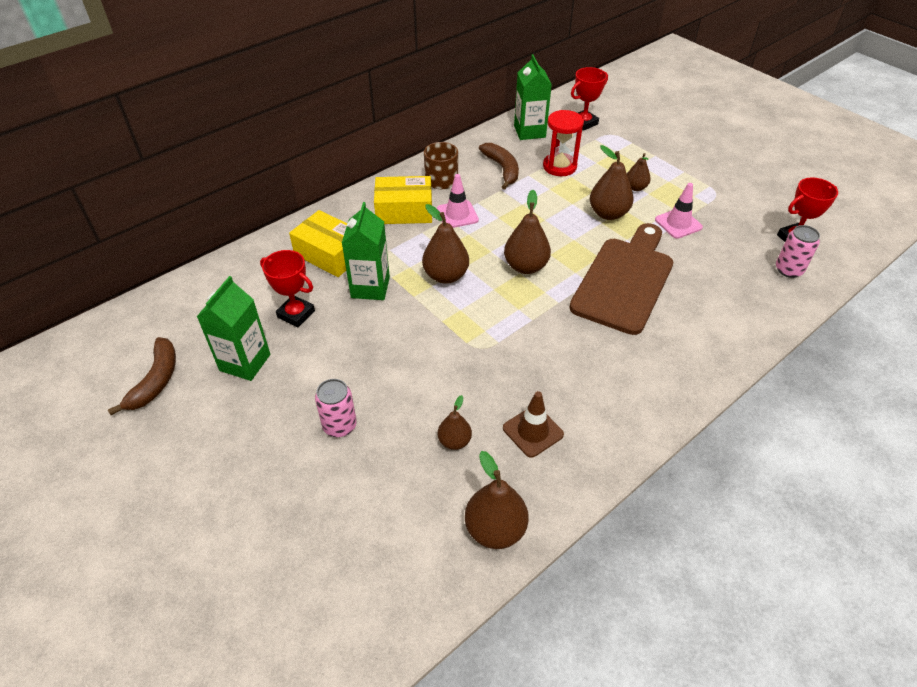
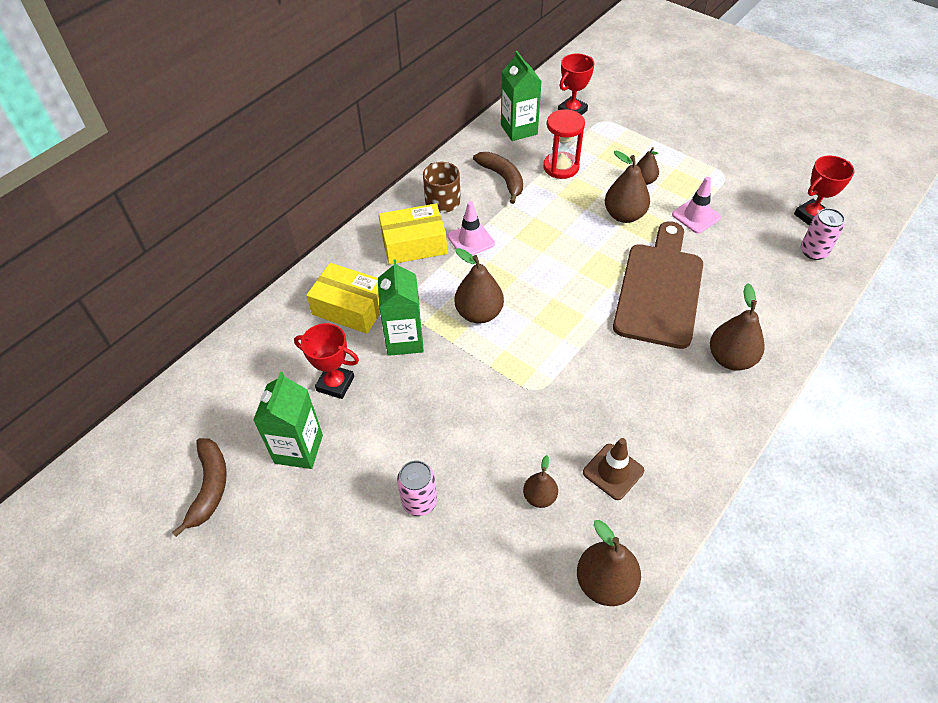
camera: 10 degrees left, 5 degrees up
brown pear [504,190,551,274] -> brown pear moved to [710,283,765,370]

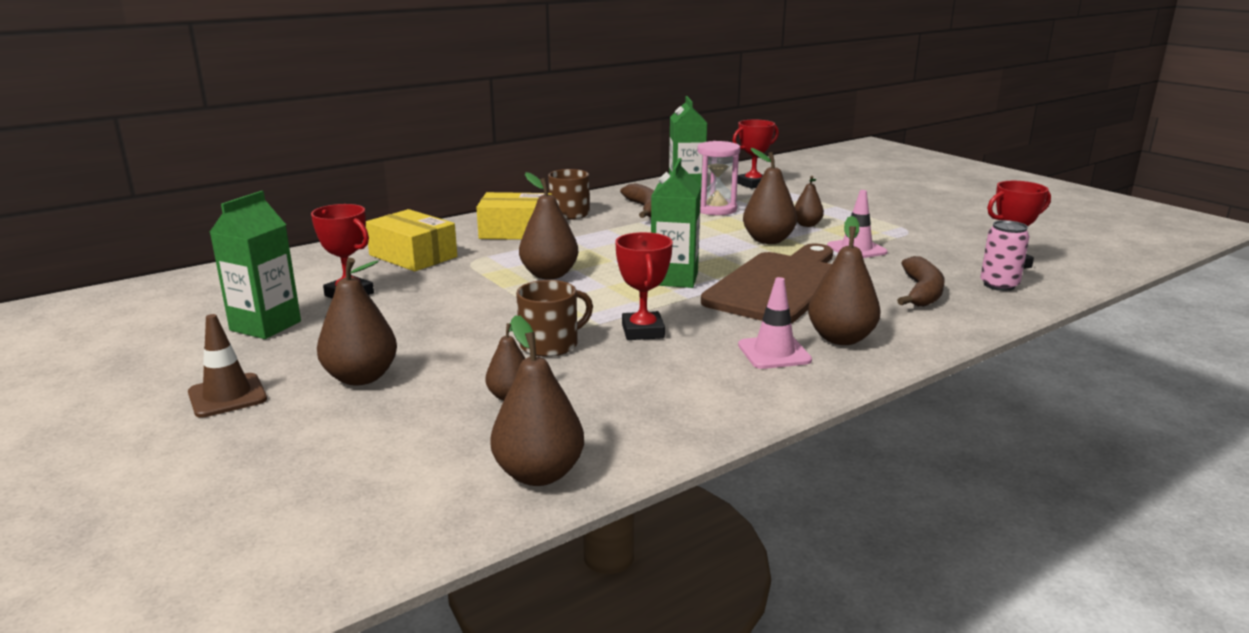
camera: 15 degrees right, 30 degrees down
brown banana [172,438,227,537] -> brown banana moved to [897,256,945,307]
green carton [378,259,424,356] -> green carton moved to [651,158,701,288]
pink can [397,460,437,516] -> brown pear [317,258,397,386]
pink traffic cone [448,201,495,256] -> pink traffic cone moved to [738,277,812,369]
red hourglass [543,109,585,179] -> pink hourglass [697,141,740,215]
brown traffic cone [583,438,644,500] -> brown traffic cone moved to [188,314,267,418]
none -> brown mug [516,280,593,357]
none -> red trophy [615,232,673,340]

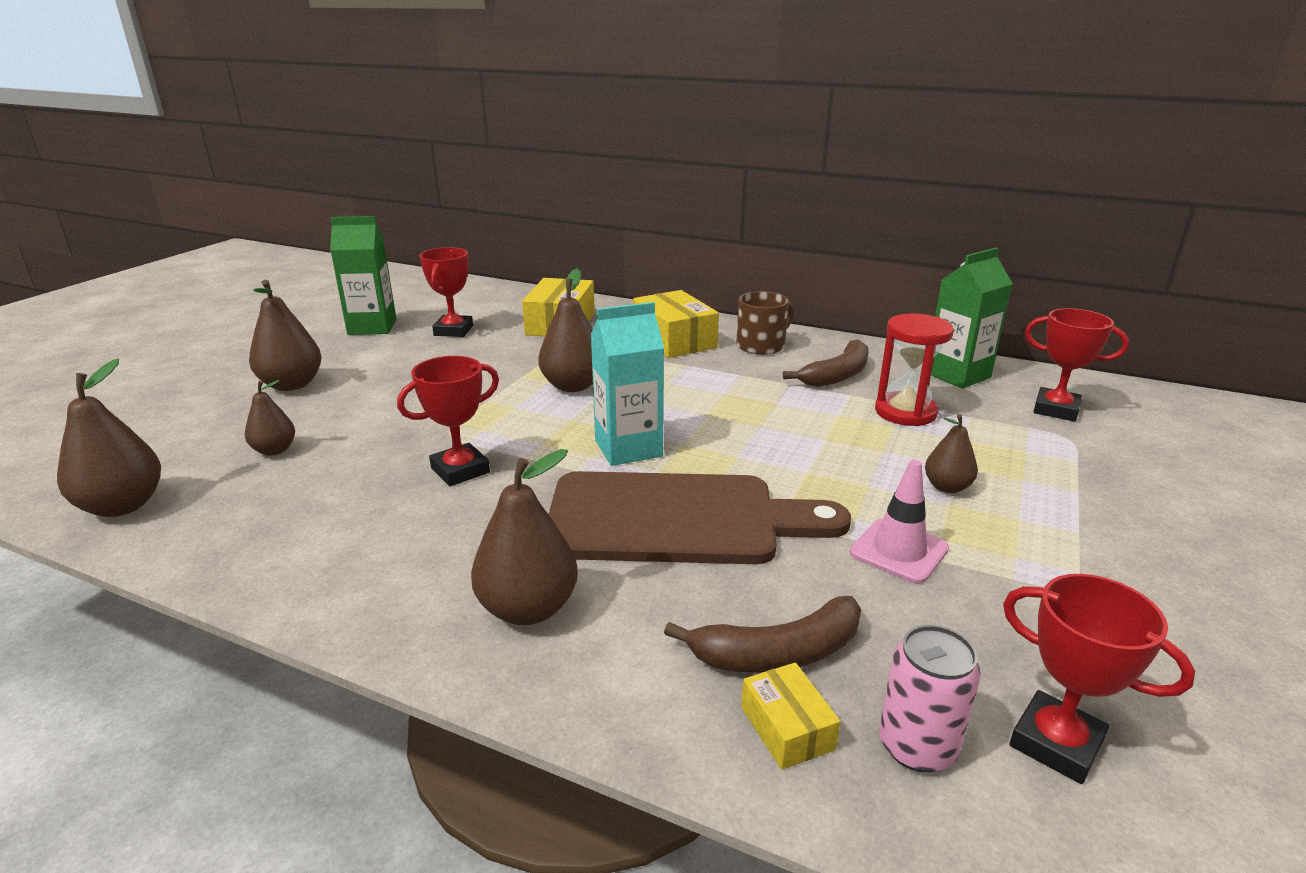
camera: 60 degrees right, 5 degrees up
brown traffic cone [188,314,267,418] -> none
brown mug [516,280,593,357] -> none
green carton [651,158,701,288] -> turquoise carton [591,302,664,466]
pink hourglass [697,141,740,215] -> red hourglass [875,314,954,426]
pink traffic cone [738,277,812,369] -> none
brown pear [743,148,797,244] -> none
none -> yellow box [741,662,841,769]

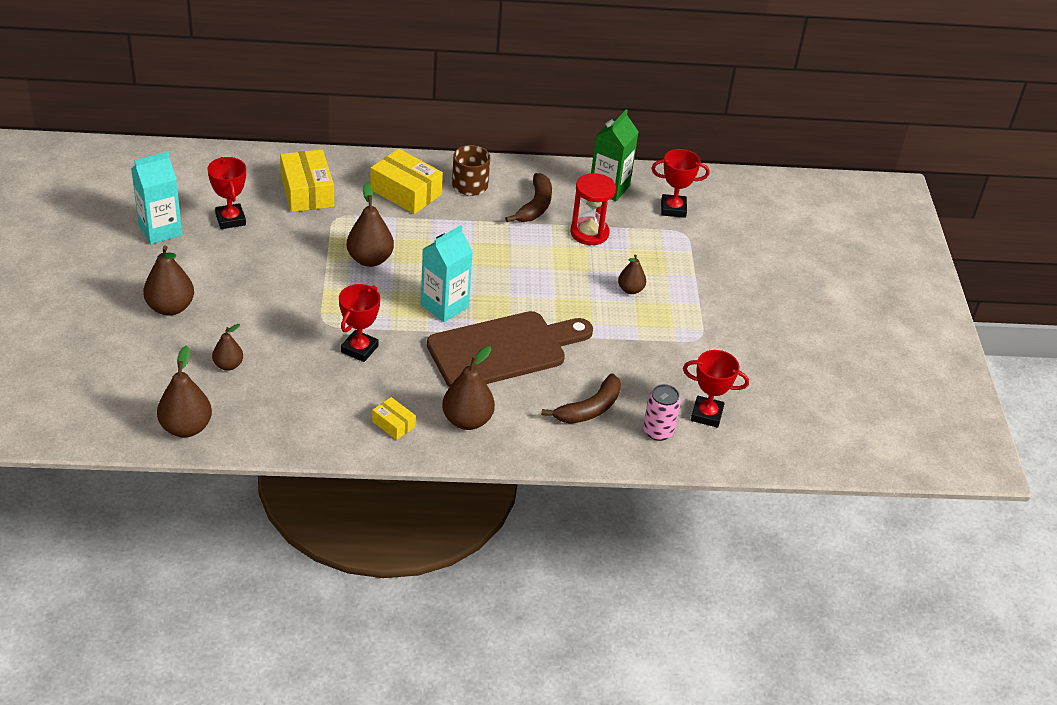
camera: 30 degrees left, 15 degrees up
green carton [330,216,397,335] -> turquoise carton [131,152,182,244]
yellow box [741,662,841,769] -> yellow box moved to [372,397,416,440]
pink traffic cone [850,460,949,584] -> none

